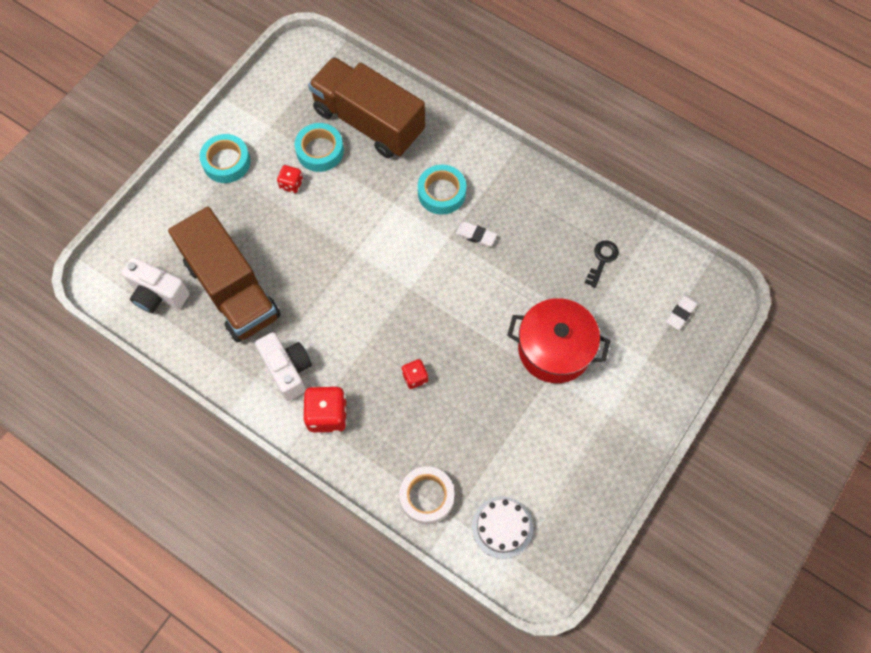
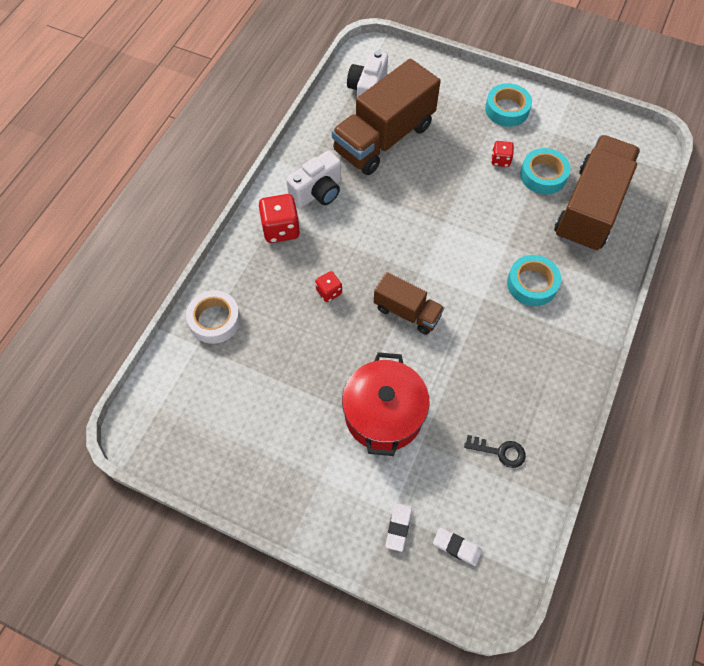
camera: 80 degrees right, 5 degrees down
white eraser [455,222,497,247] -> white eraser moved to [385,503,412,552]
white cake [472,497,533,559] -> none
none -> brown truck [374,272,444,335]

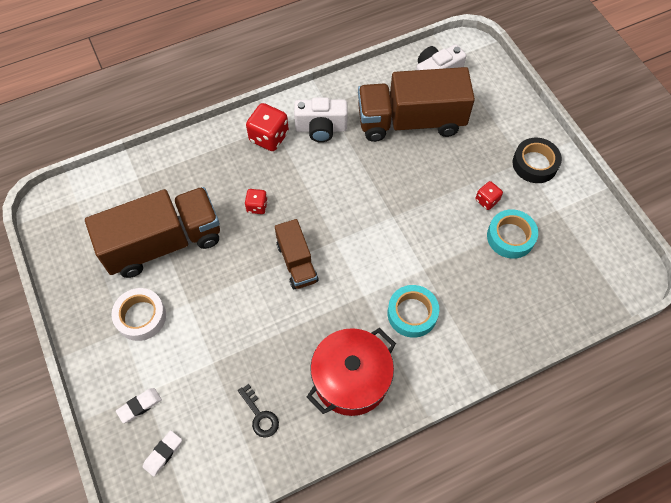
camera: 40 degrees right, 0 degrees up
white tape [186,290,241,344] -> white tape moved to [111,288,166,341]
red pot [342,352,430,456] -> red pot moved to [307,328,396,416]
white eraser [433,528,482,566] -> white eraser turned 60 degrees clockwise [143,430,182,477]
turquoise tape [485,83,532,127] -> black tape [513,138,562,183]
brown truck [554,135,640,252] -> brown truck moved to [85,187,220,278]

